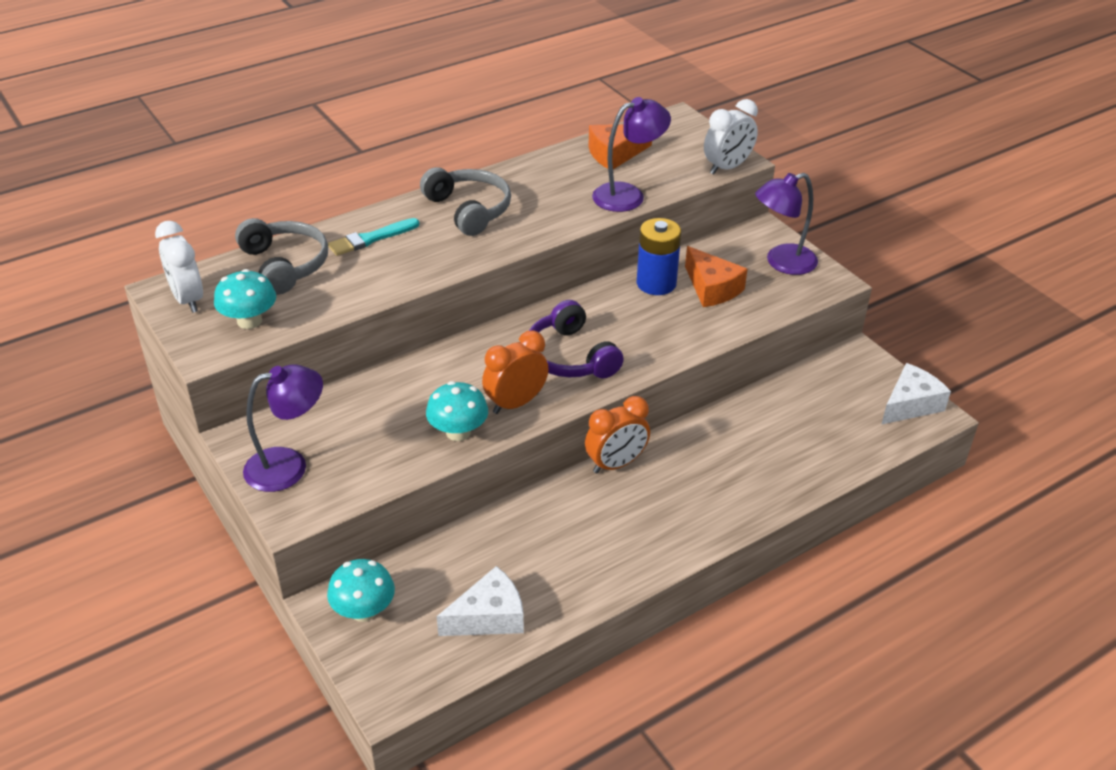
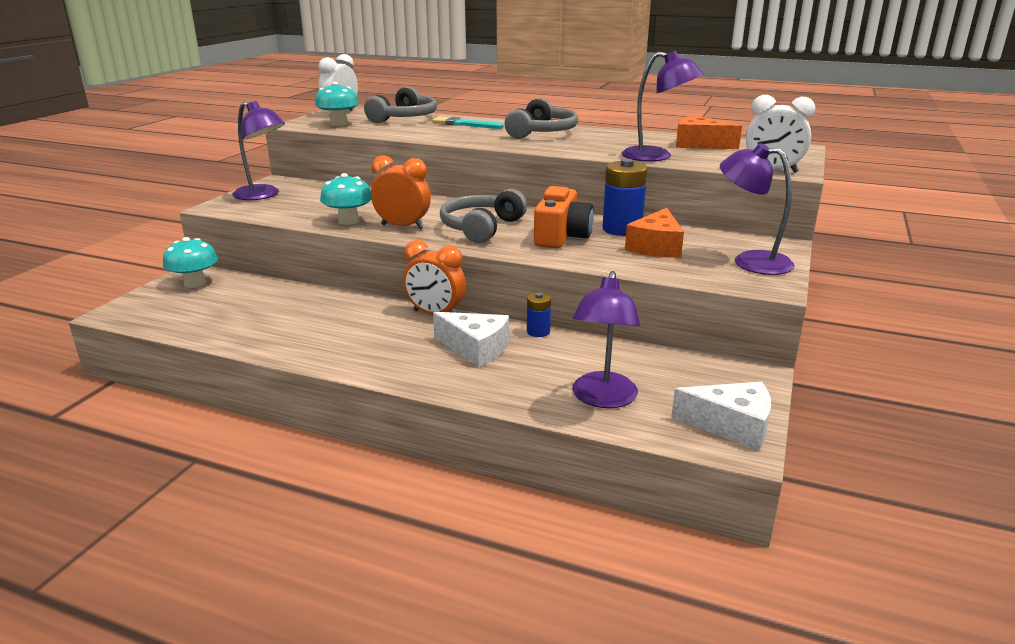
camera: 55 degrees right, 15 degrees down
white cheese [437,566,524,636] -> white cheese moved to [433,312,509,367]
purple headphones [529,300,624,378] -> grey headphones [440,189,527,243]
none -> blue battery [527,292,551,337]
none -> orange camera [534,186,594,248]
none -> purple lamp [572,271,640,408]

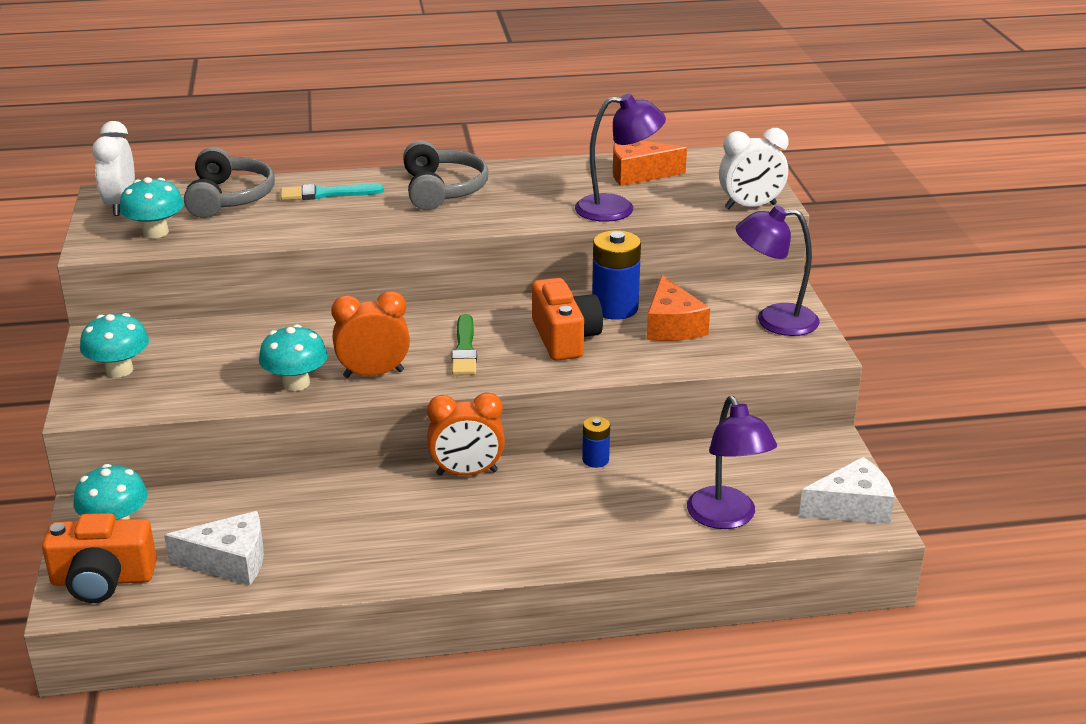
camera: 30 degrees left, 5 degrees up
purple lamp [232,101,285,200] -> turquoise mushroom [80,313,149,378]
white cheese [433,312,509,367] -> white cheese moved to [164,511,264,585]
grey headphones [440,189,527,243] -> green brush [452,314,477,375]
none -> orange camera [42,513,157,603]

